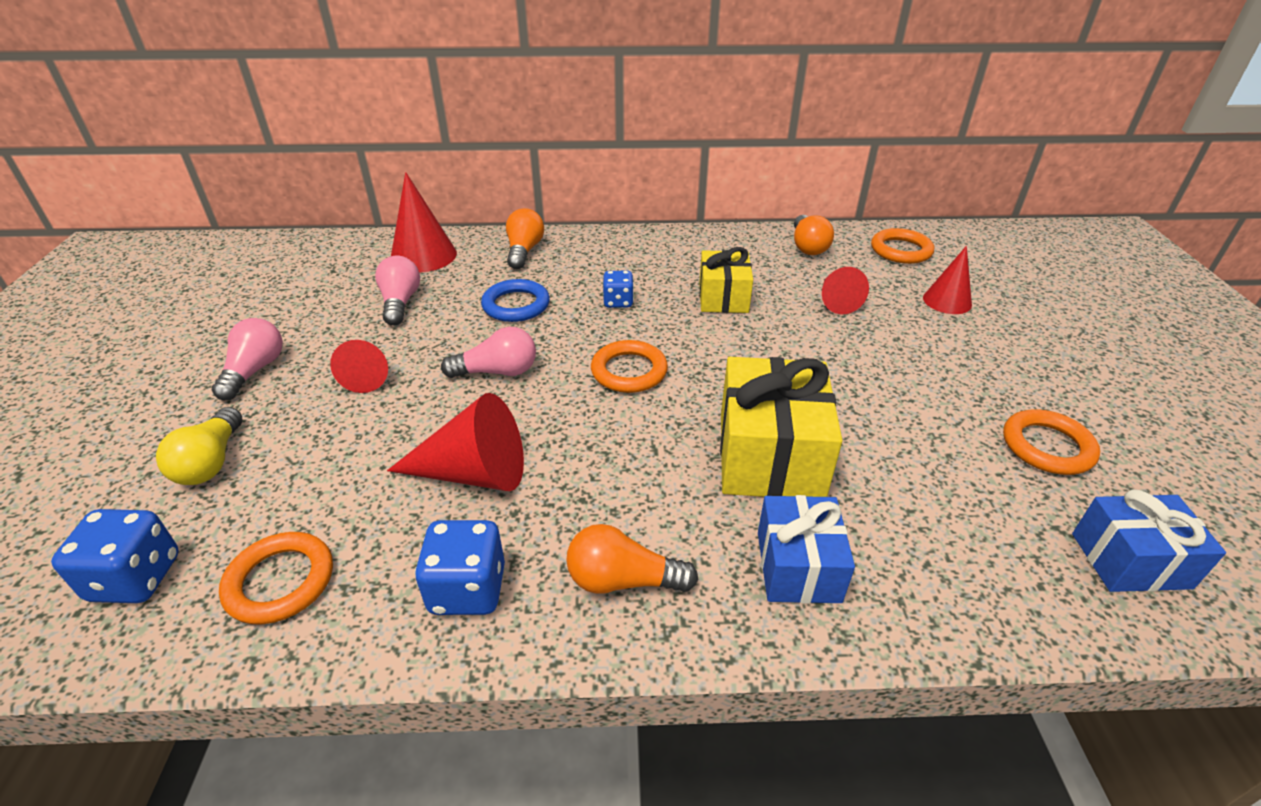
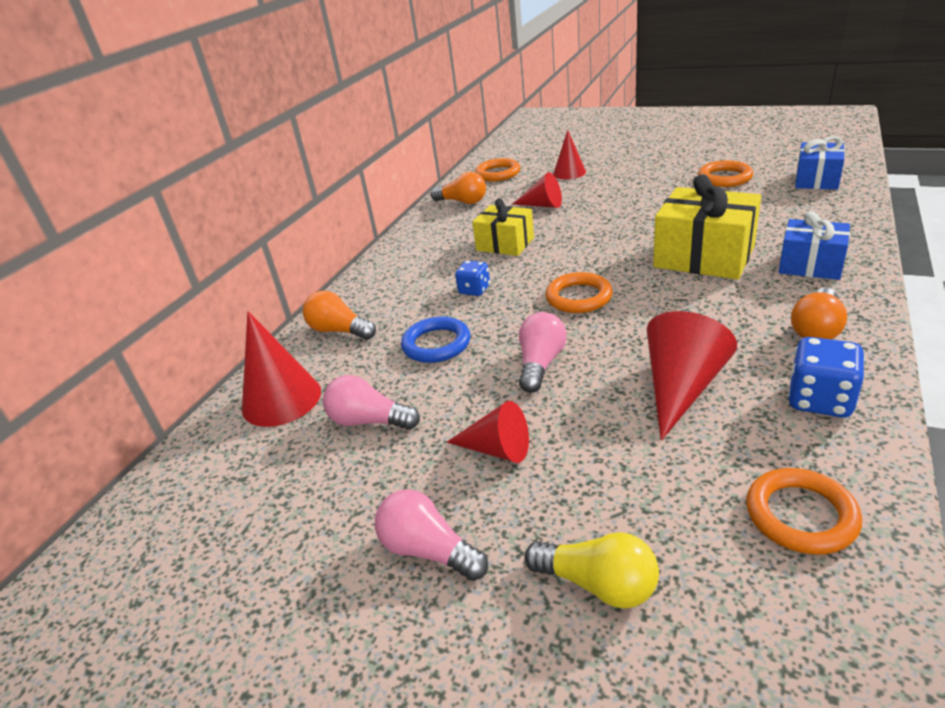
camera: 60 degrees left, 5 degrees down
blue dice [51,509,179,603] -> none

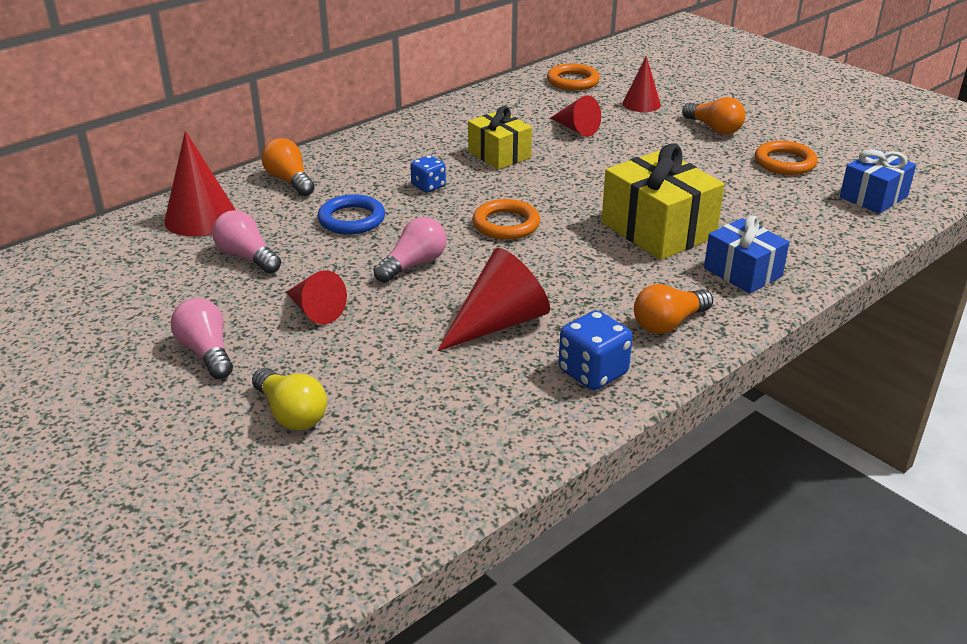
camera: 20 degrees right, 0 degrees up
orange light bulb [431,172,486,204] -> orange light bulb moved to [682,97,745,135]
orange ring [746,468,862,555] -> none

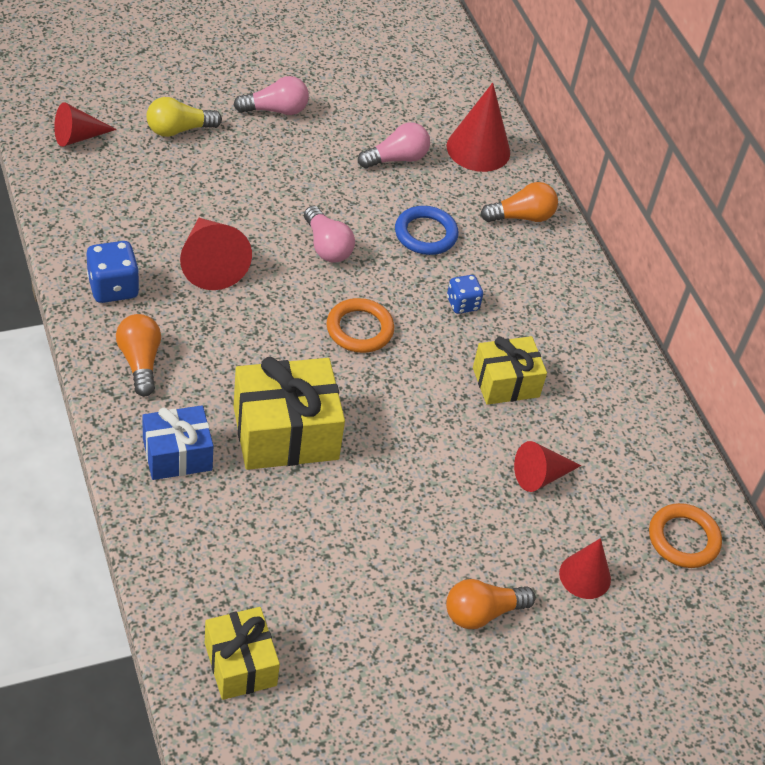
camera: 105 degrees right, 15 degrees up
red cone [286,270,347,324] -> red cone moved to [54,102,117,147]
orange ring [755,141,818,175] -> none
blue gift [840,149,916,214] -> yellow gift [205,607,280,700]

